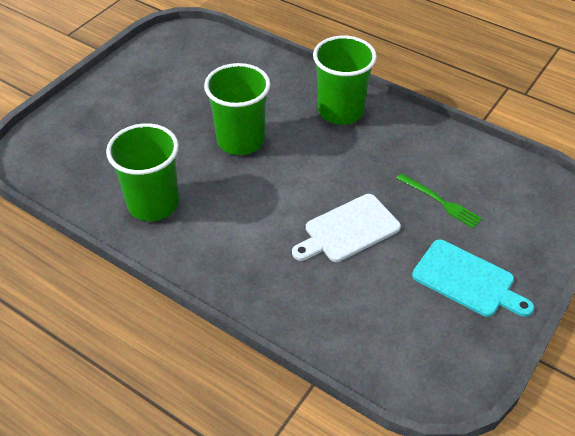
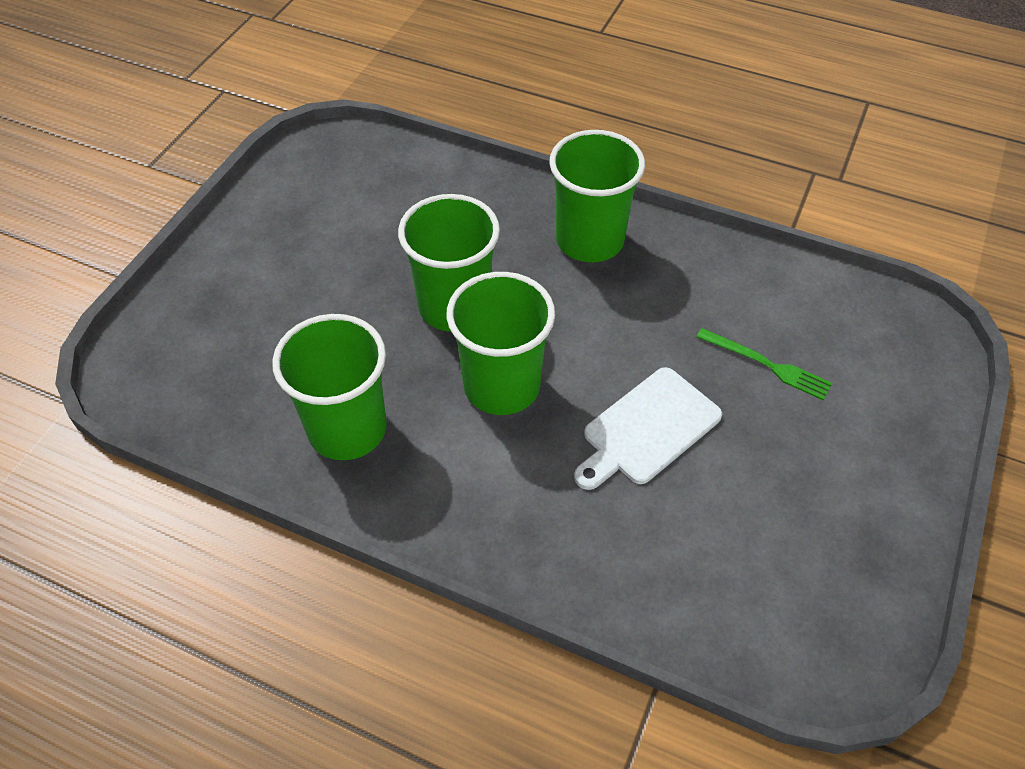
camera: 10 degrees left, 5 degrees up
turquoise cutting board [412,239,534,317] -> none
none -> green cup [446,272,555,415]

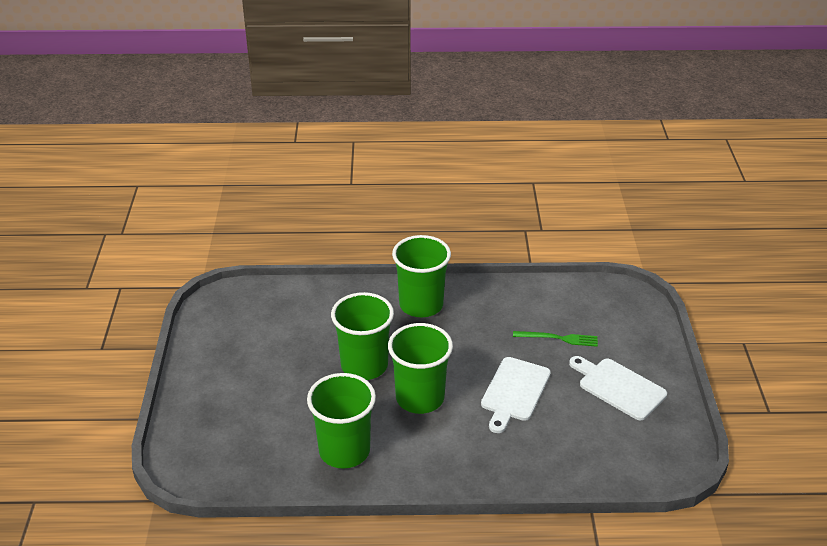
camera: 25 degrees left, 15 degrees down
none -> white cutting board [569,356,667,421]

